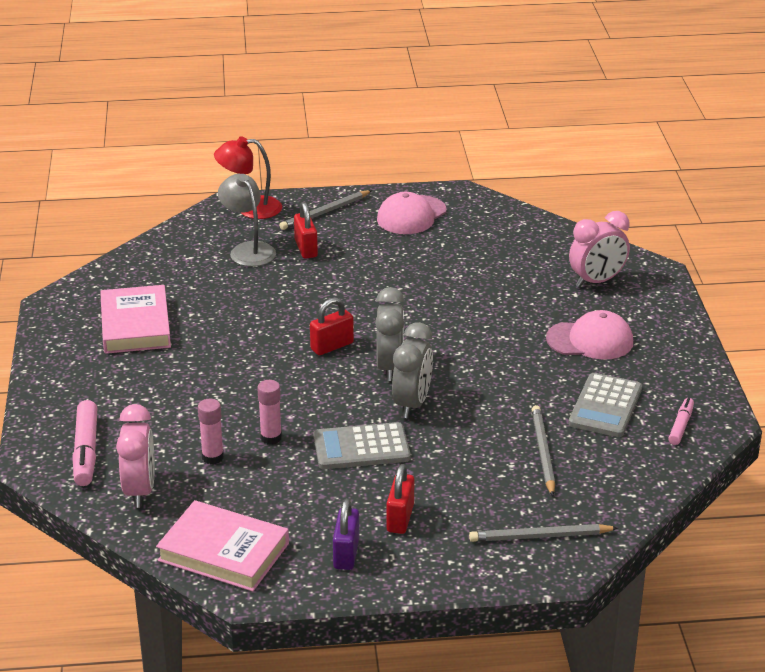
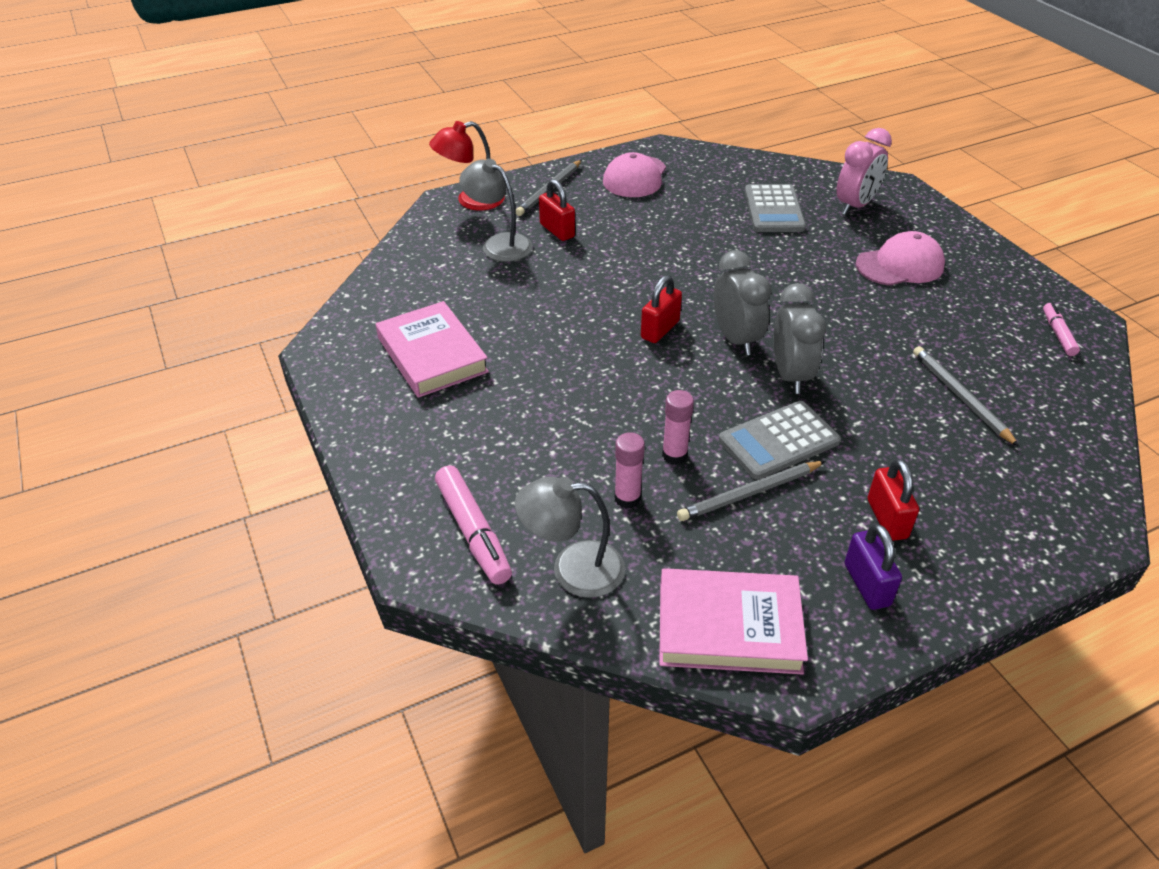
camera: 20 degrees left, 10 degrees up
pink clock [116,404,155,508] -> grey lamp [515,477,625,598]
grey pencil [469,524,618,542] -> grey pencil moved to [677,461,825,521]
grey calculator [569,373,642,437] -> grey calculator moved to [745,184,806,232]

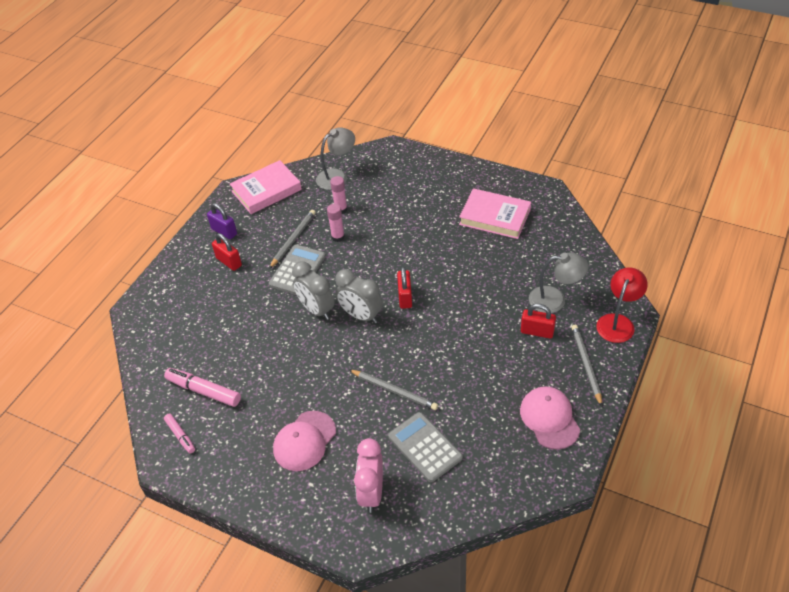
camera: 145 degrees right, 5 degrees up
pink marker [435,465,512,585] -> pink marker moved to [164,368,241,407]
grey pencil [913,346,1019,447] -> grey pencil moved to [349,370,438,410]

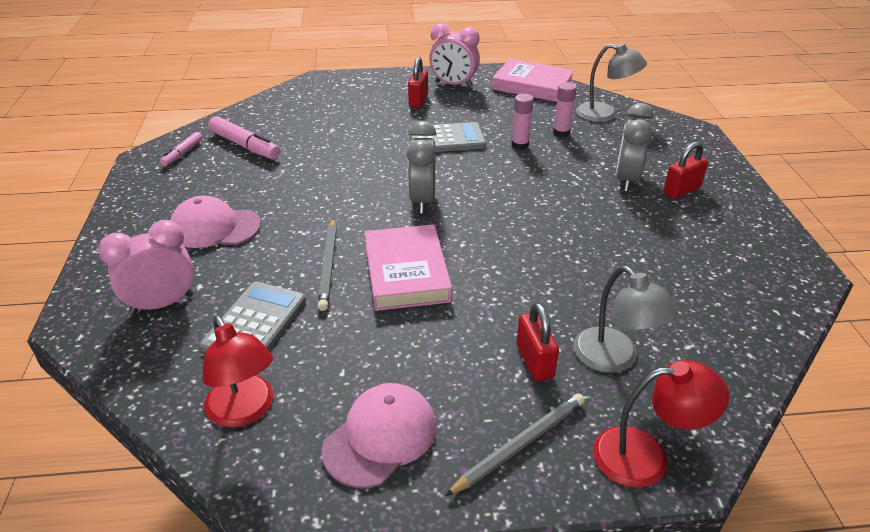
camera: 55 degrees right, 10 degrees down
pink marker [164,368,241,407] -> pink marker turned 135 degrees clockwise [208,116,280,160]
purple padlock [207,203,237,239] -> pink clock [429,23,480,88]
grey pencil [269,210,315,269] -> none
grey clock [292,261,335,320] -> grey clock moved to [616,103,653,192]
red padlock [397,267,412,309] -> red padlock moved to [664,142,708,199]
pink book [459,188,531,239] -> pink book moved to [365,224,452,311]
none -> red lamp [203,315,273,427]

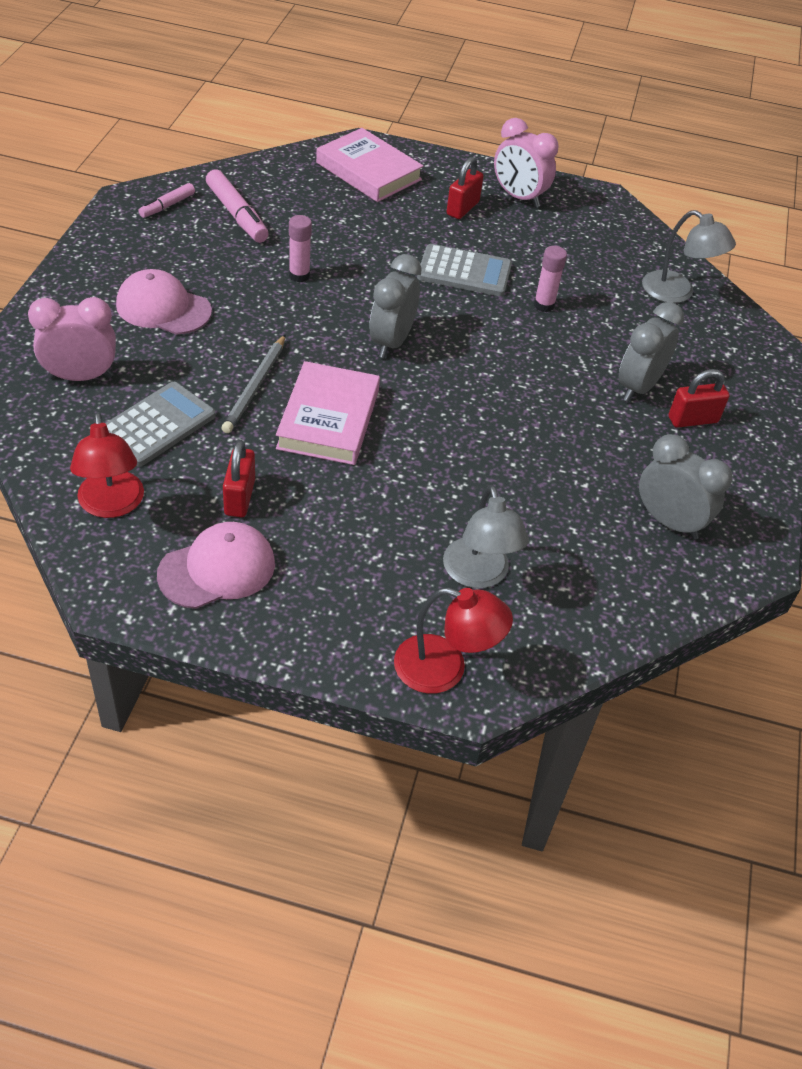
camera: 15 degrees right, 10 degrees up
grey pencil [445,393,585,496] -> none
pink book [492,59,575,102] -> pink book moved to [316,128,423,202]
red padlock [516,303,559,381] -> red padlock moved to [223,440,255,517]
pink glue stick [553,82,577,138] -> pink glue stick moved to [289,215,312,282]
none -> grey clock [639,434,733,539]

